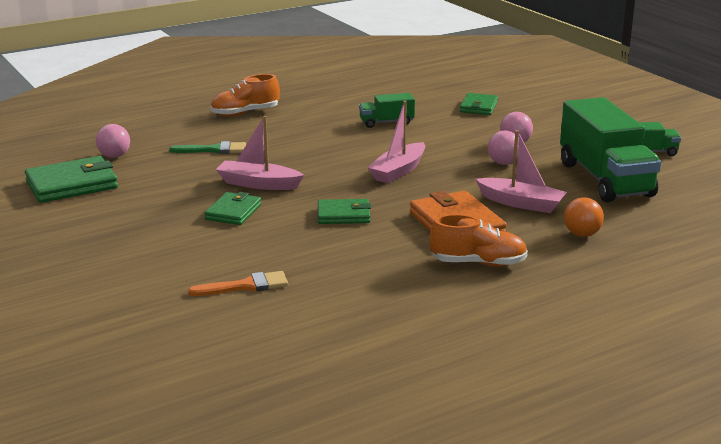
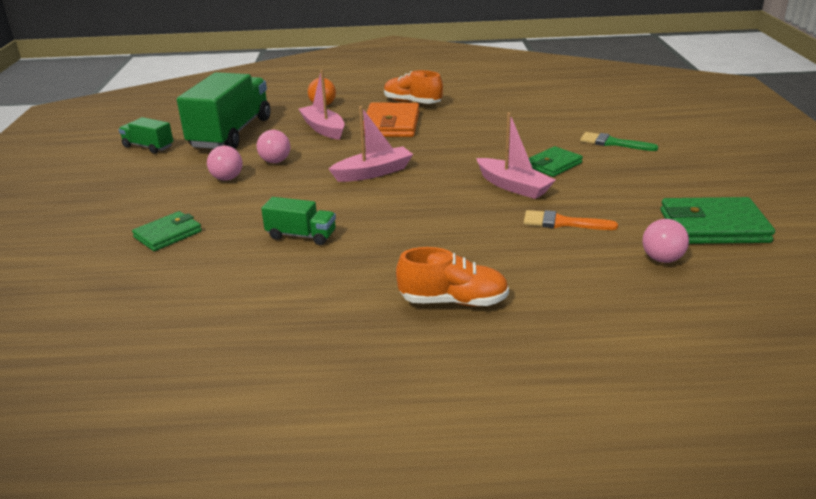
camera: 150 degrees left, 5 degrees up
green brush [169,141,246,154] -> green brush moved to [580,132,658,151]
orange brush [188,271,288,296] -> orange brush moved to [524,210,618,230]
green wallet [318,199,371,224] -> none

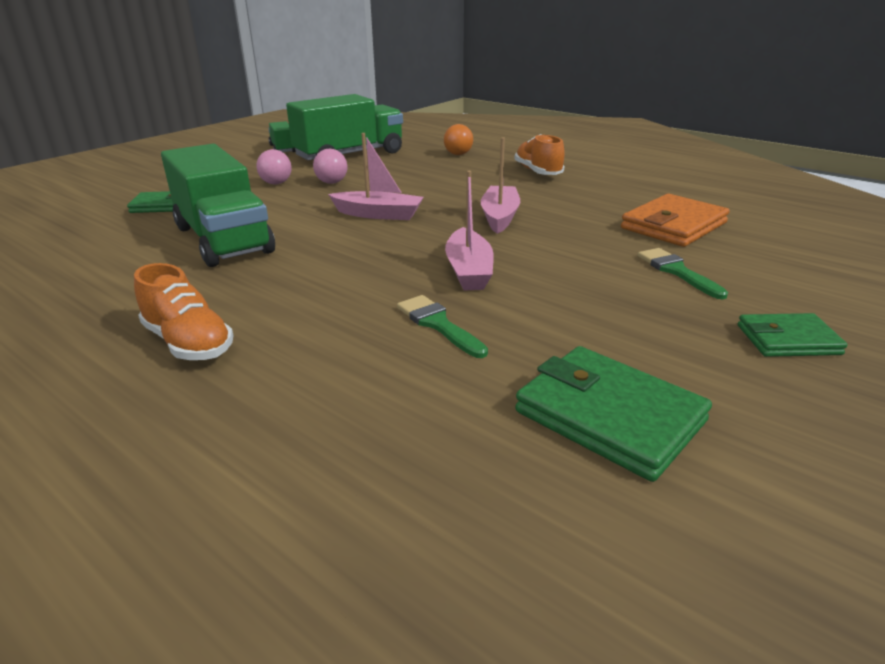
camera: 40 degrees right, 0 degrees up
green truck [261,197,336,245] -> green truck [161,144,275,267], size x2.12
pink boat [299,70,345,140] -> pink boat moved to [481,137,520,234]
orange wallet [363,103,419,137] -> orange wallet moved to [621,194,730,247]
orange brush [524,210,618,230] -> green brush [397,295,488,358]
green wallet [529,146,583,177] -> green wallet moved to [738,313,848,357]
pink ball [642,219,689,263] -> none

